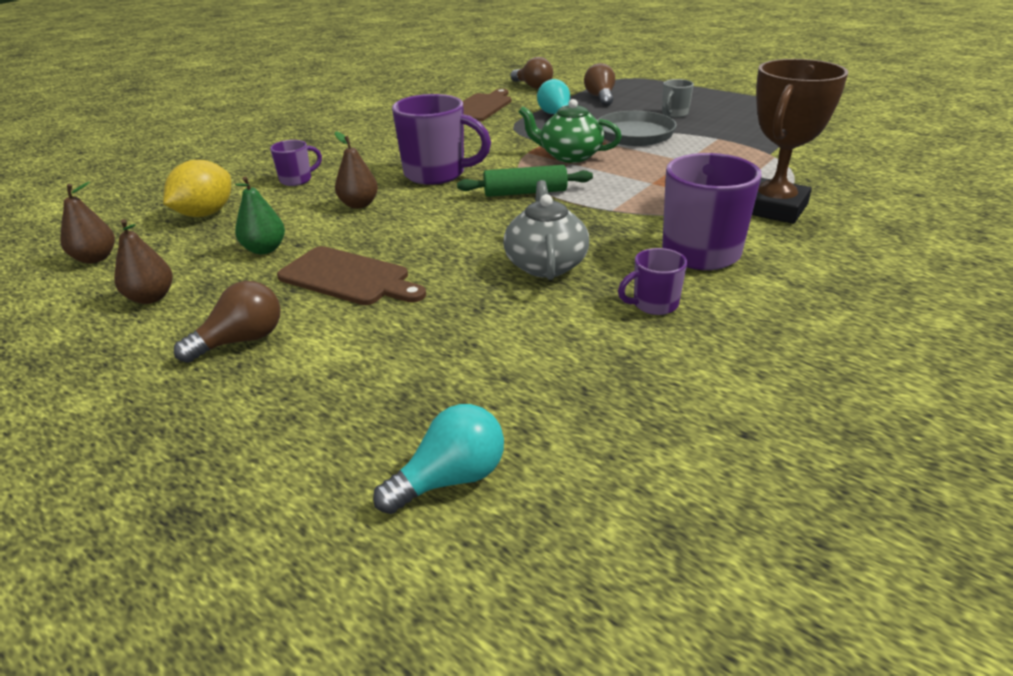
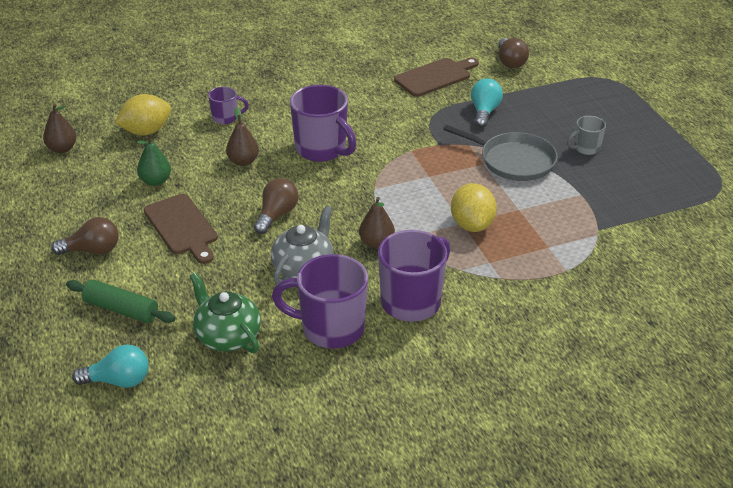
camera: 30 degrees right, 5 degrees up
brown pear [114,219,173,304] -> brown pear moved to [359,197,395,249]
green rolling pin [457,165,593,197] -> green rolling pin moved to [66,279,175,323]
green teapot [519,99,622,163] -> green teapot moved to [190,273,261,353]
brown light bulb [584,63,615,106] -> brown light bulb moved to [254,178,298,234]
purple mug [618,248,687,315] -> purple mug [272,254,368,349], size x1.95
brown trophy [752,59,848,224] -> none
none -> yellow lemon [451,183,497,232]

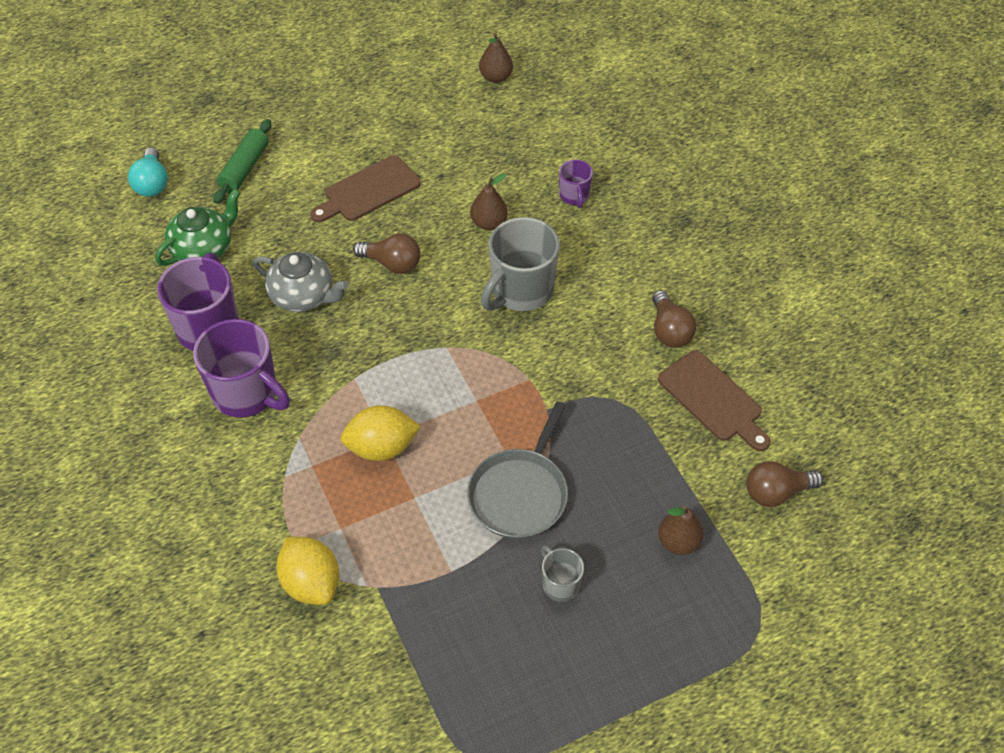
camera: 85 degrees right, 15 degrees up
brown light bulb [51,217,119,255] -> brown light bulb moved to [652,290,696,348]
yellow lemon [115,94,171,135] -> yellow lemon moved to [276,537,340,605]
green pear [137,136,171,186] -> none
purple mug [290,85,357,162] -> grey mug [481,217,560,311]
brown pear [359,197,395,249] -> brown pear moved to [658,506,704,555]
turquoise light bulb [471,78,503,128] -> none

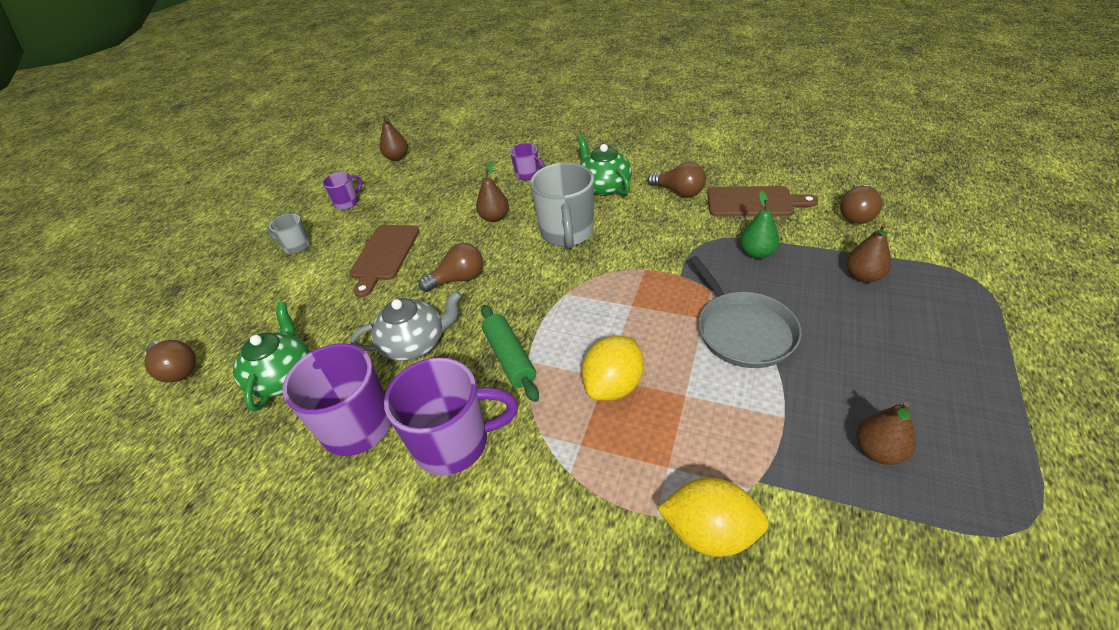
camera: 40 degrees left, 10 degrees down
turquoise light bulb [128,147,168,197] -> brown light bulb [145,340,196,383]
green rolling pin [213,119,271,204] -> green rolling pin moved to [481,305,539,402]
grey mug [541,545,584,602] -> grey mug moved to [267,213,310,254]
none -> purple mug [323,172,362,210]
none -> green teapot [577,135,632,196]
none -> green pear [740,191,780,259]
none -> brown pear [856,401,916,465]

